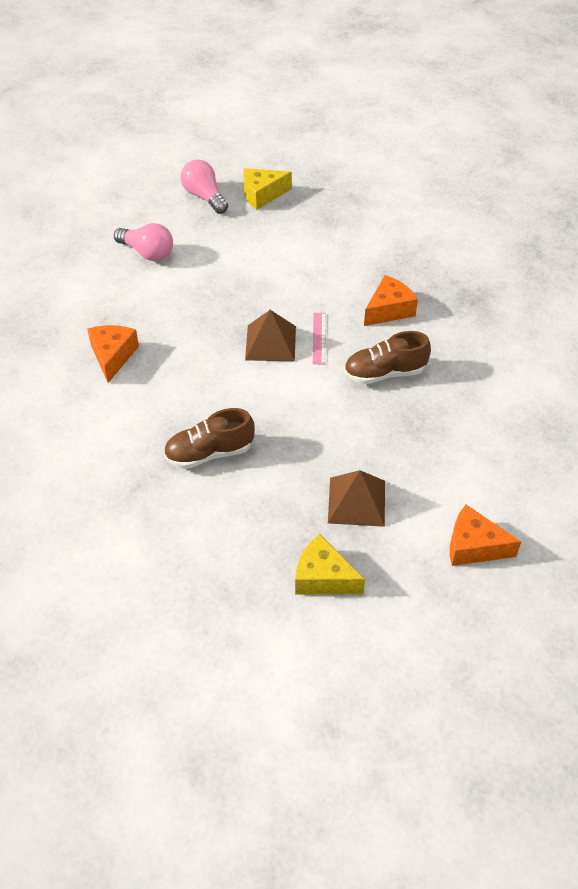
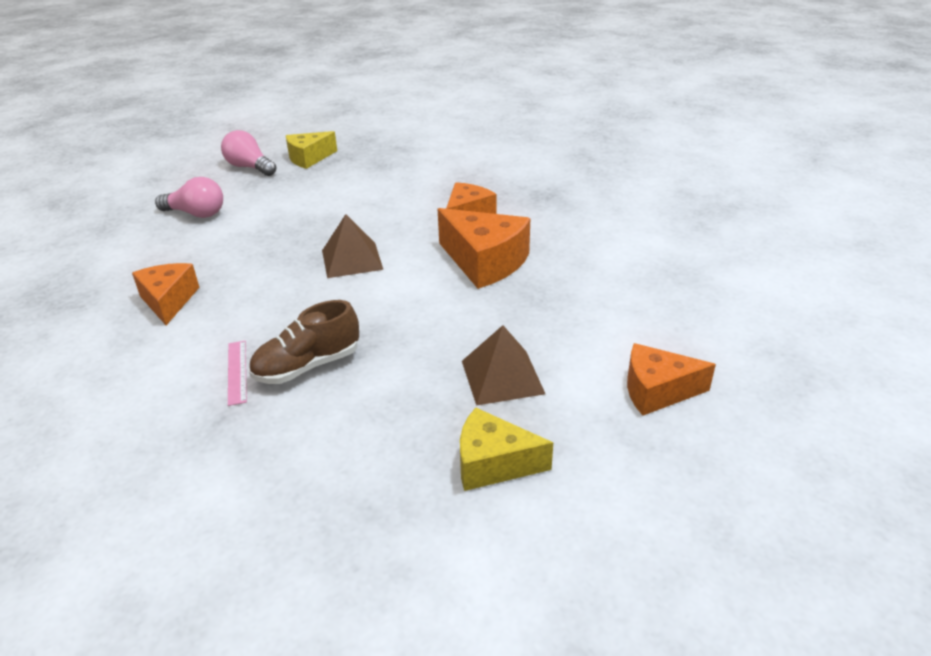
camera: 15 degrees left, 15 degrees down
pink ruler [313,313,326,364] -> pink ruler moved to [228,341,247,406]
brown shoe [344,331,431,384] -> orange cheese [438,208,530,289]

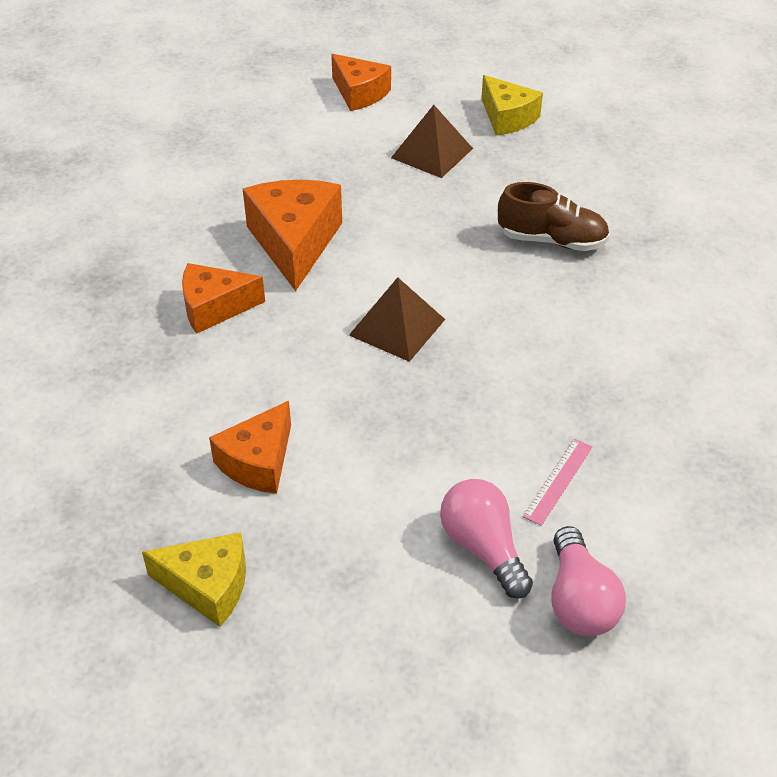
camera: 135 degrees left, 10 degrees up
orange cheese [132,263,200,325] -> orange cheese moved to [209,401,291,494]
pink light bulb [221,130,276,176] -> pink light bulb moved to [551,526,626,636]
pink ruler [228,341,247,406] -> pink ruler moved to [523,439,593,526]

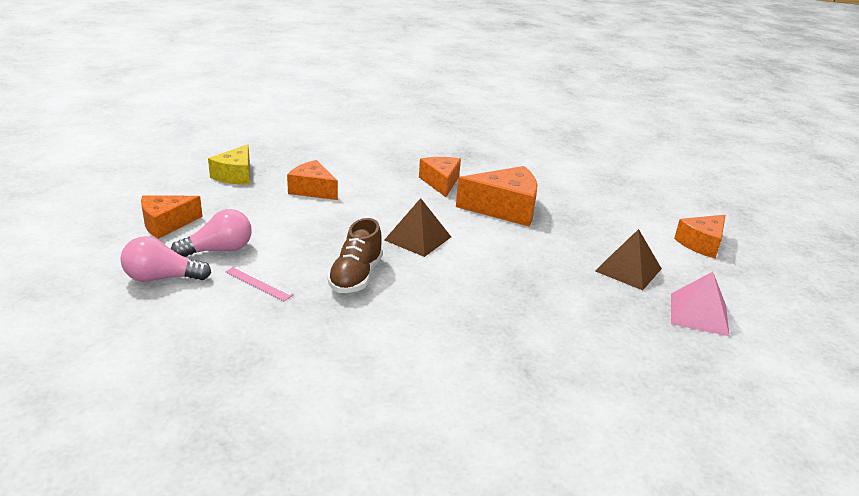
camera: 90 degrees right, 15 degrees down
yellow cheese [481,75,543,136] -> pink pyramid [671,272,729,336]
brown shoe [498,182,610,251] -> brown shoe moved to [327,218,383,293]
none -> orange cheese [141,196,203,239]

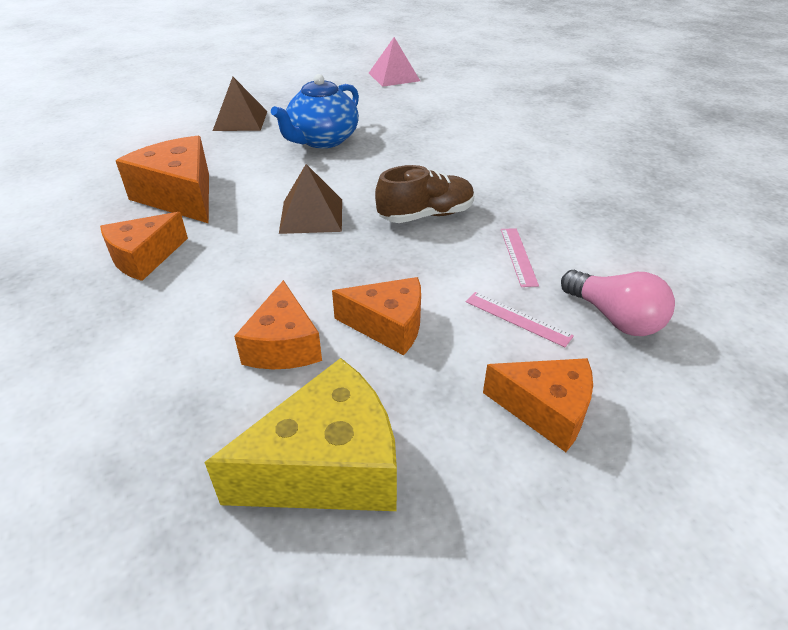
camera: 125 degrees left, 10 degrees up
pink light bulb [171,209,252,257] -> pink ruler [466,292,574,347]
yellow cheese [208,144,250,185] -> yellow cheese [204,358,397,511], size x1.51
pink pyramid [671,272,729,336] -> pink pyramid moved to [369,37,420,87]
orange cheese [674,215,725,259] -> orange cheese moved to [332,277,421,355]
none -> blue teapot [271,74,359,148]

